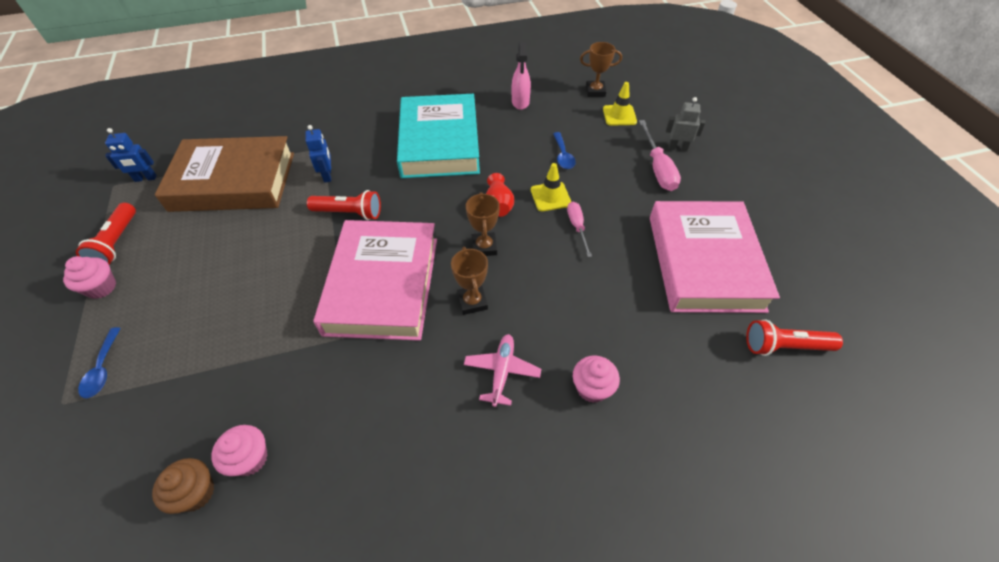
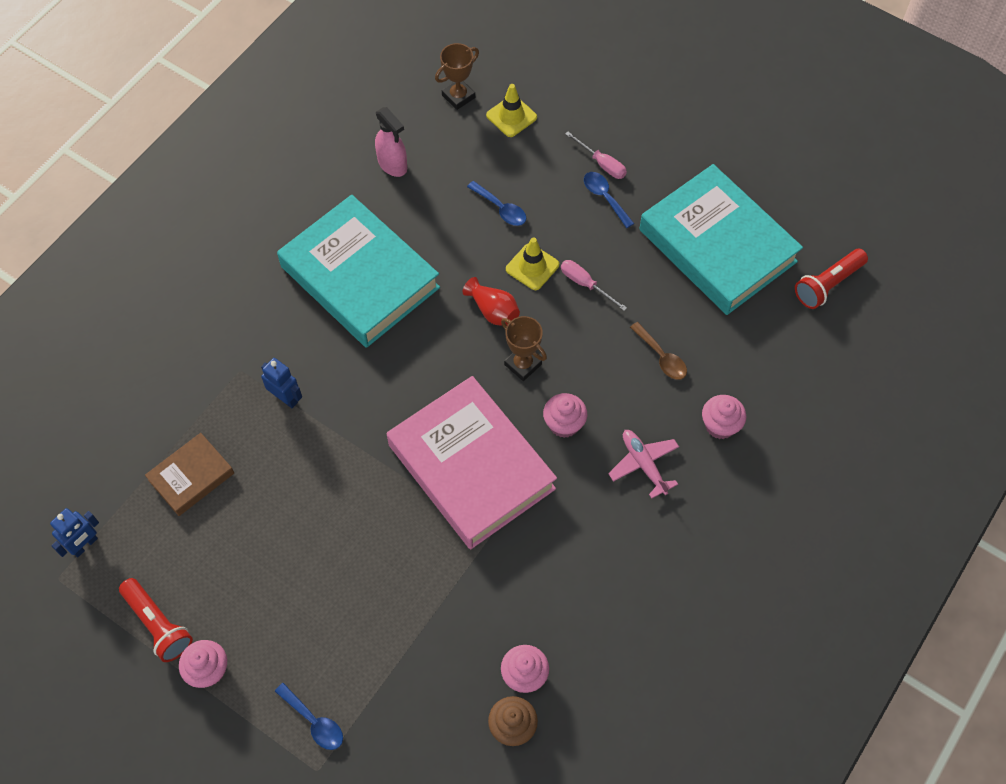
camera: 40 degrees left, 10 degrees up
brown book [155,136,294,212] -> brown book [145,433,234,516], size x0.49
red flashlight [307,190,381,220] -> none
brown trophy [451,247,488,315] -> pink cupcake [543,393,587,438]
pink screwdriver [639,120,681,191] -> pink screwdriver [565,132,627,179], size x0.63
pink book [650,201,780,313] -> turquoise book [639,164,803,315]
grey robot [666,97,705,151] -> none
none -> blue spoon [584,172,634,228]
none -> brown spoon [630,322,687,380]

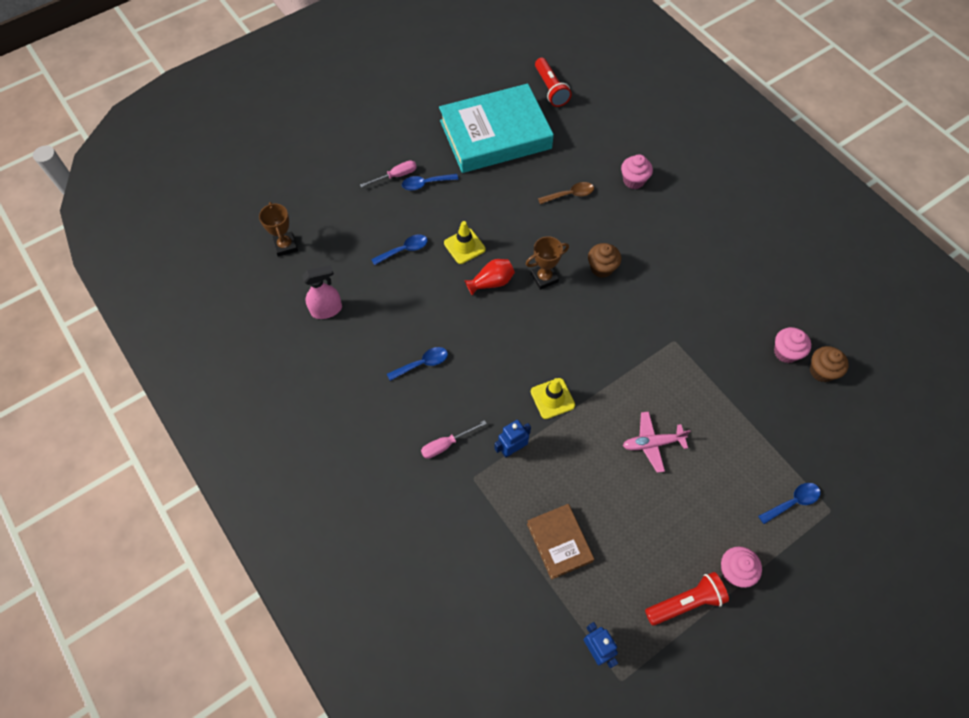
camera: 70 degrees left, 0 degrees up
turquoise book [277,195,440,348] -> blue spoon [387,347,448,381]
pink book [387,376,557,549] -> none
yellow traffic cone [486,84,537,137] -> yellow traffic cone moved to [531,378,575,419]
pink cupcake [543,393,587,438] -> brown cupcake [588,243,621,278]
pink screwdriver [561,260,627,311] -> pink screwdriver moved to [421,420,487,459]
pink plane [608,430,679,498] -> pink plane moved to [623,411,691,473]

